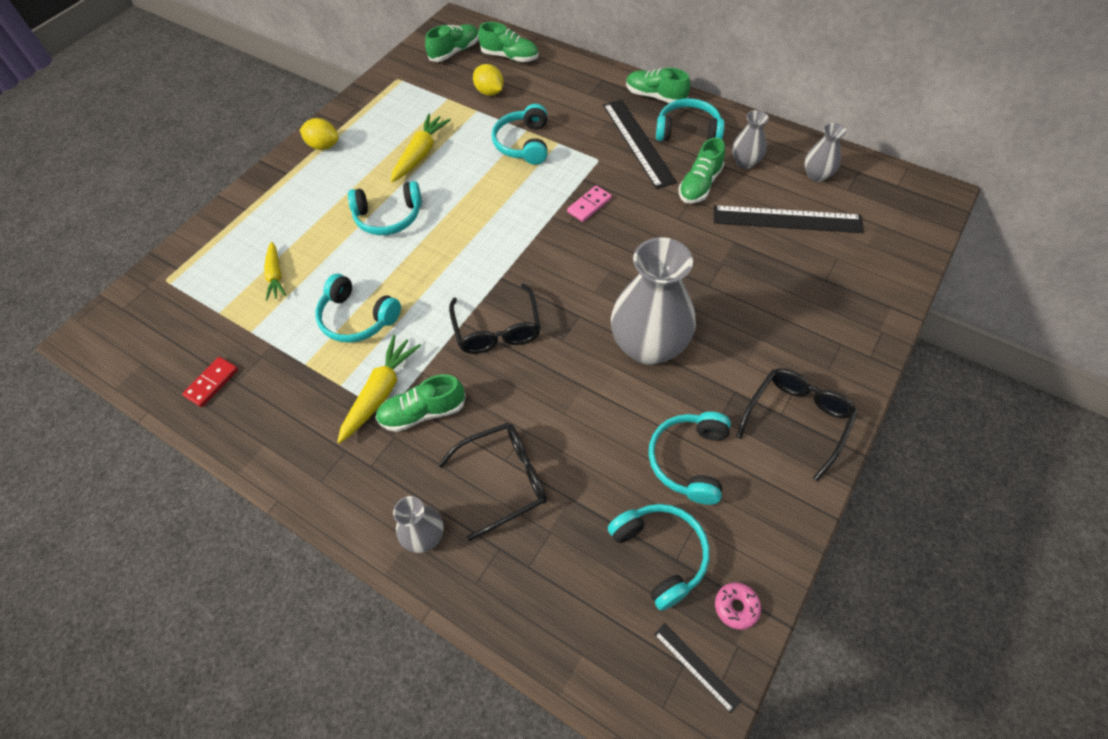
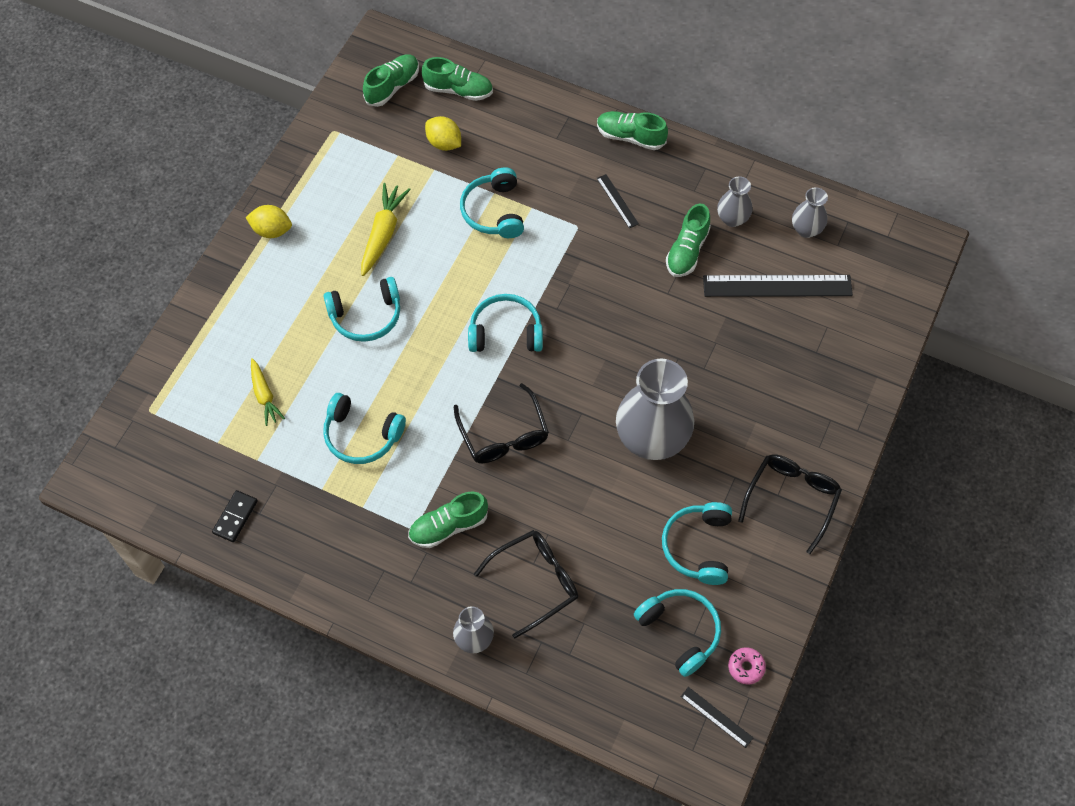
camera: 10 degrees left, 5 degrees up
red domino [182,357,238,407] -> black domino [212,490,258,542]
yellow carrot [337,335,421,444] -> none
pink domino [567,186,612,222] -> none
black ruler [603,99,677,189] -> black ruler [597,174,639,228], size x0.47
turquoise headphones [656,98,724,141] -> turquoise headphones moved to [468,294,543,352]

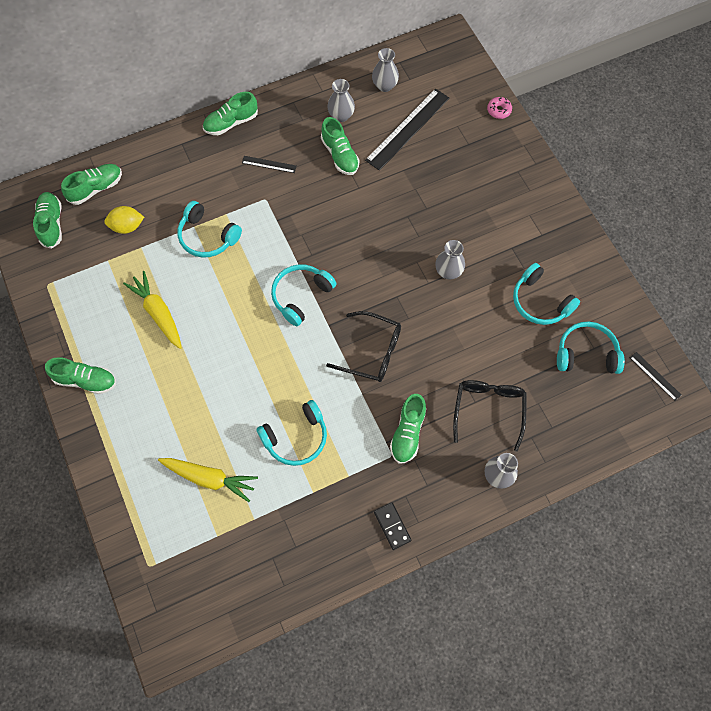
camera: 50 degrees left, 5 degrees up
black domino [212,490,258,542] -> black domino moved to [374,503,411,550]
yellow lemon [245,205,292,238] -> green shoe [45,357,116,394]
yellow carrot [251,358,285,426] -> yellow carrot [158,458,258,502], size x1.50
turquoise headphones [323,277,400,342] -> none
grey vase [616,358,694,460] -> grey vase [435,240,465,279], size x0.49
black ruler [681,687,753,748] -> black ruler turned 60 degrees clockwise [630,352,681,401]
pink donut [728,647,766,684] -> pink donut moved to [487,96,512,119]
black glasses [738,454,842,554] -> none

